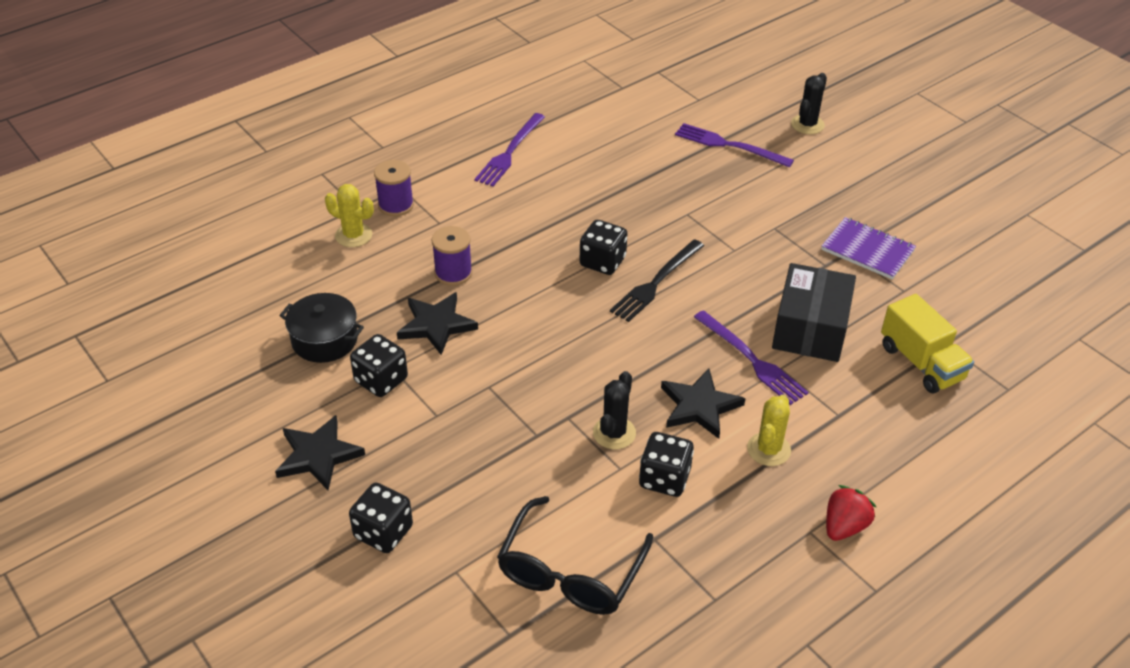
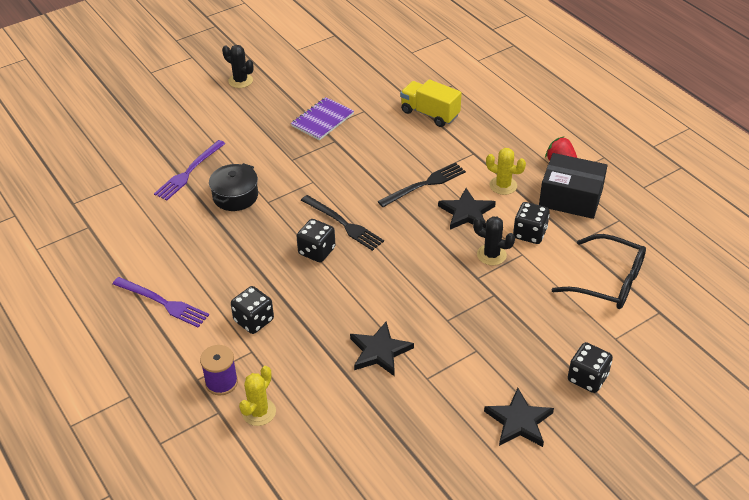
camera: 85 degrees left, 0 degrees up
black pot [279,293,364,363] -> black pot moved to [209,163,258,211]
black dice [350,334,408,397] -> black dice moved to [231,286,274,334]
purple spool [432,226,472,286] -> none
purple fork [694,310,809,405] -> black fork [378,163,466,207]
black box [772,263,856,362] -> black box moved to [539,153,608,219]
black cactus [791,73,827,134] -> black cactus moved to [222,45,253,88]
yellow truck [881,294,974,393] -> yellow truck turned 120 degrees counterclockwise [400,79,462,127]

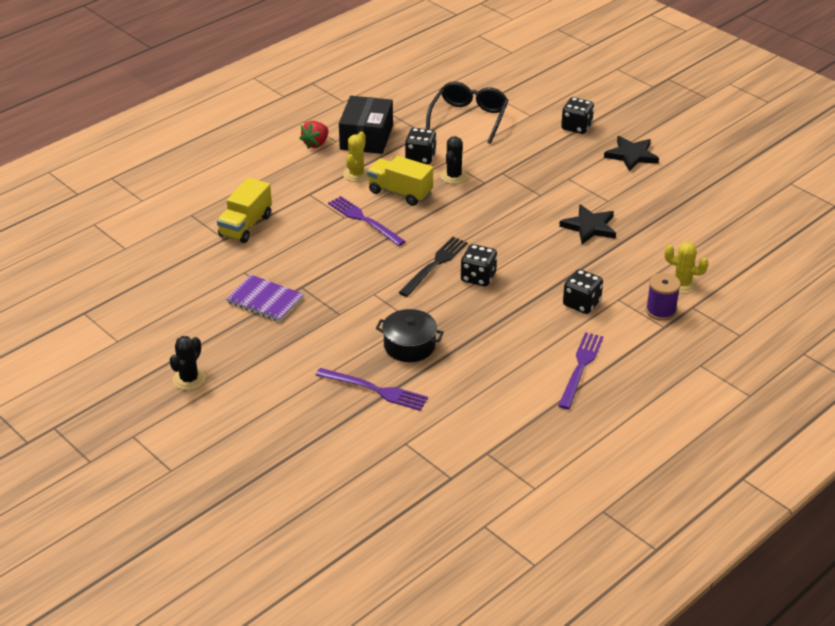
camera: 100 degrees left, 5 degrees down
black fork [378,163,466,207] -> purple fork [328,196,406,246]
black star [438,188,496,230] -> yellow truck [367,156,433,206]

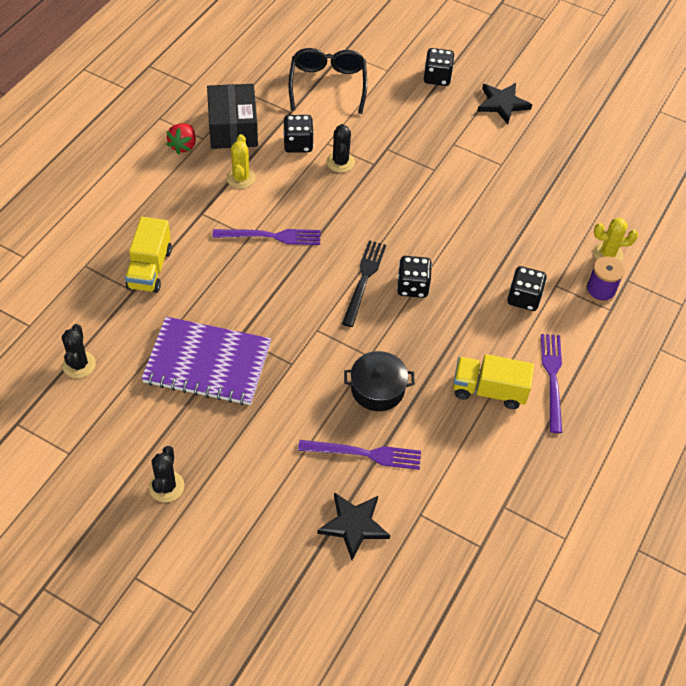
camera: 20 degrees left, 15 degrees up
purple notebook [226,275,304,322] -> purple notebook [141,317,271,405], size x1.63
purple fork [328,196,406,246] -> purple fork turned 150 degrees clockwise [212,229,321,245]
yellow truck [367,156,433,206] -> yellow truck moved to [453,354,534,409]
black star [559,204,616,244] -> black star moved to [317,492,390,560]
none -> black cactus [62,324,96,378]

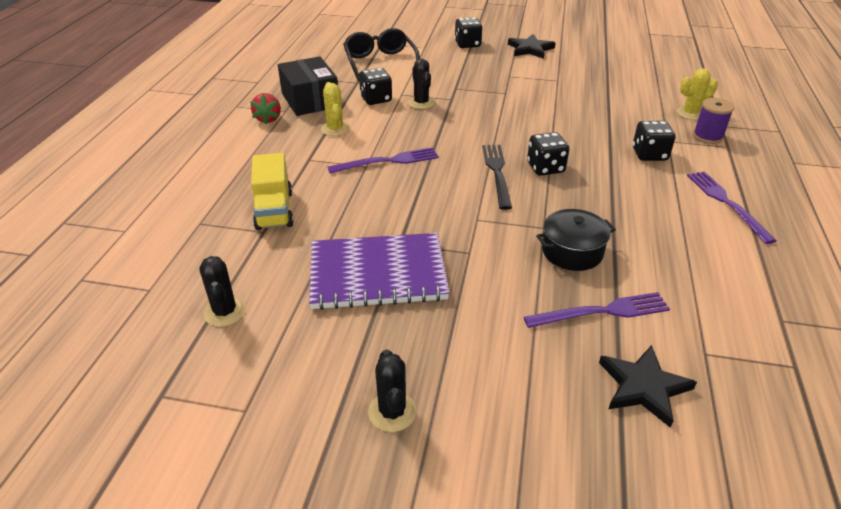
camera: 15 degrees left, 15 degrees down
yellow truck [453,354,534,409] -> none

